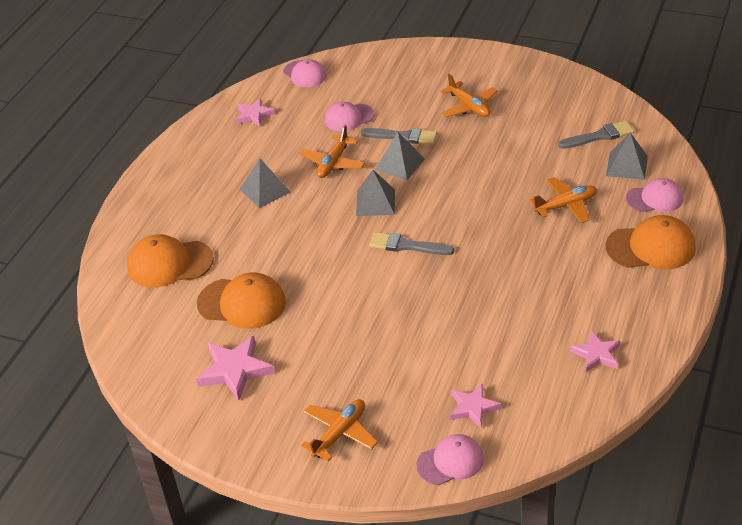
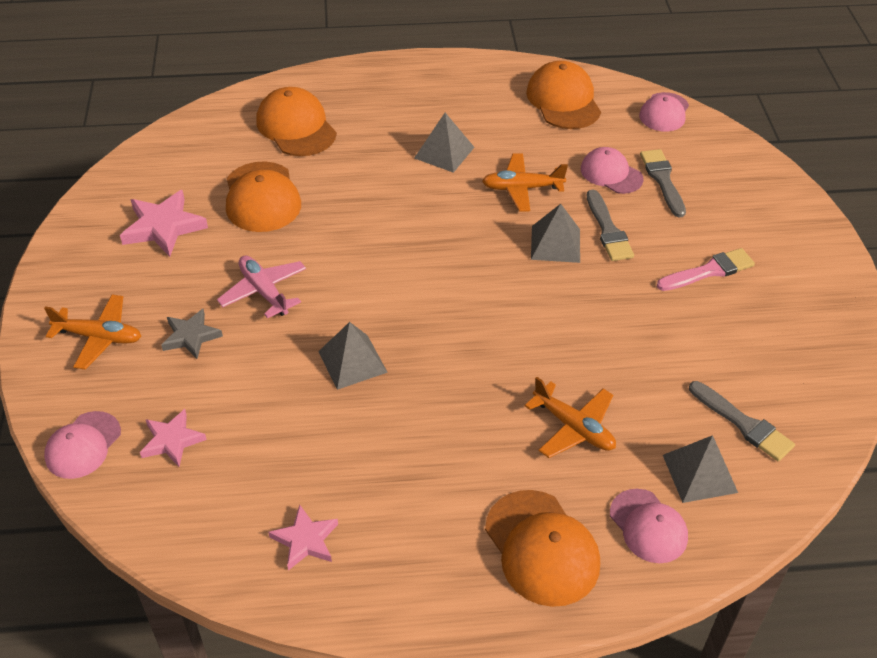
camera: 60 degrees right, 5 degrees up
pink star [236,98,275,127] -> orange cap [526,61,601,129]
grey pyramid [356,170,395,216] -> grey pyramid moved to [318,322,388,390]
grey brush [369,232,454,255] -> grey brush moved to [640,149,686,218]
pink cap [417,434,484,485] -> pink cap turned 75 degrees clockwise [44,411,121,479]
orange plane [440,74,498,117] -> pink brush [657,248,755,291]
none -> grey star [161,309,223,359]
none -> pink plane [217,256,306,318]

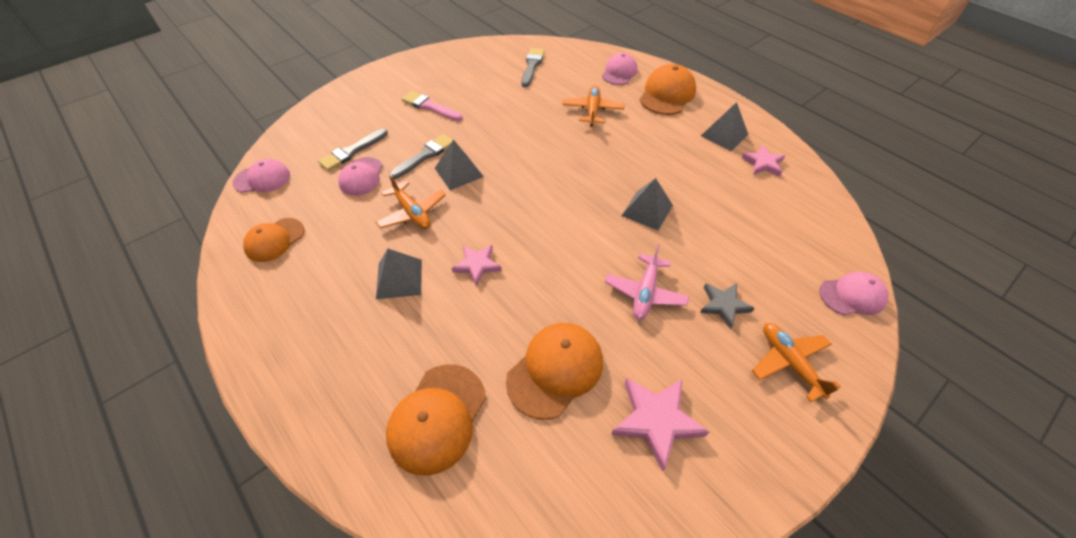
camera: 125 degrees left, 5 degrees up
pink star [140,409,207,467] -> pink star moved to [452,245,502,287]
orange cap [526,61,601,129] -> orange cap [243,218,304,262], size x0.67
grey pyramid [663,435,738,503] -> grey pyramid moved to [701,102,748,151]

